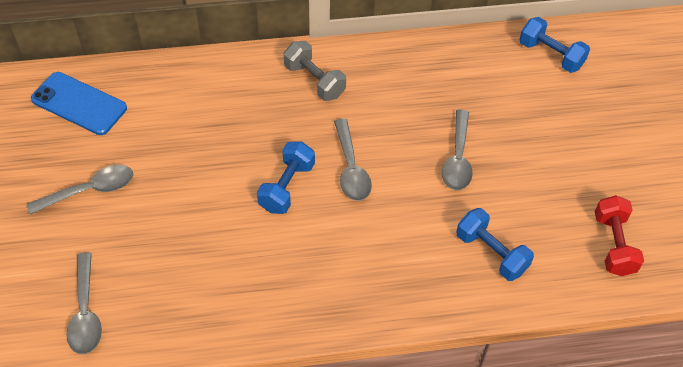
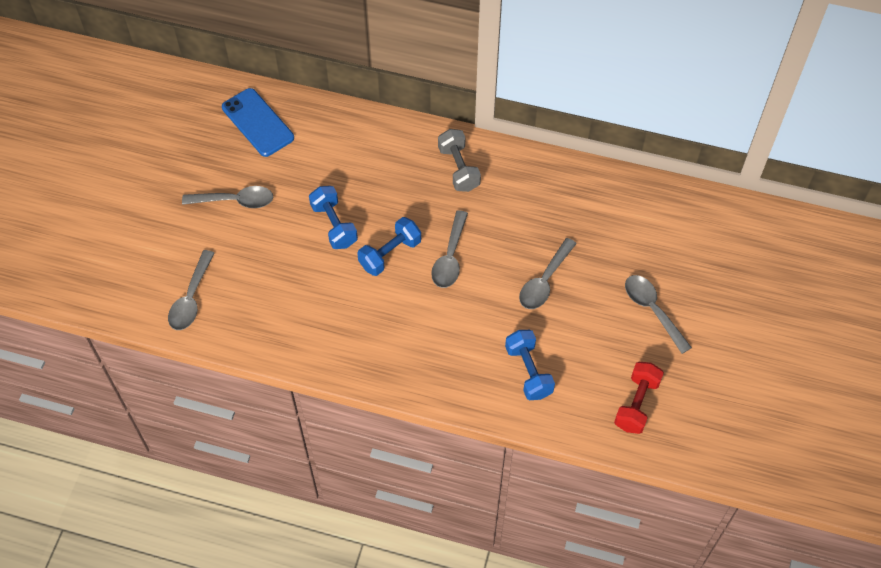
camera: 25 degrees right, 5 degrees up
blue dumbbell [519,17,590,73] -> blue dumbbell moved to [309,186,358,249]
none -> grey spoon [625,275,692,354]

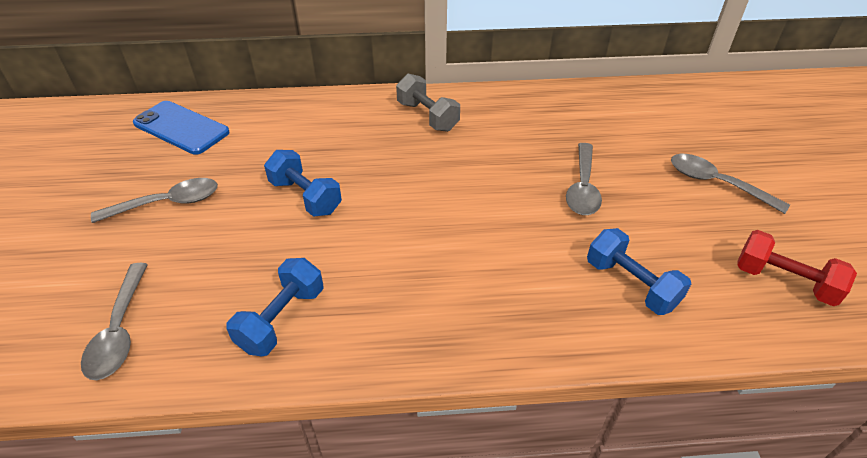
camera: 20 degrees left, 15 degrees down
blue dumbbell [357,217,421,276] -> blue dumbbell moved to [226,258,324,357]
grey spoon [431,210,468,288] -> none
red dumbbell [614,362,664,434] -> red dumbbell turned 60 degrees counterclockwise [737,230,857,306]

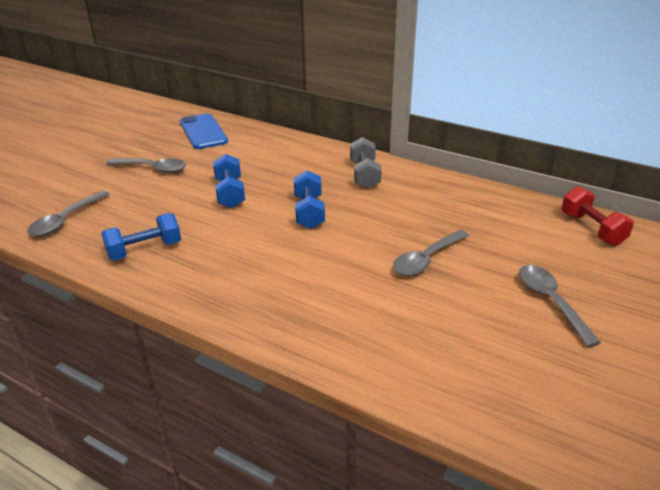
camera: 35 degrees right, 10 degrees down
blue dumbbell [587,228,691,315] -> blue dumbbell moved to [294,170,325,229]
red dumbbell [737,230,857,306] -> red dumbbell moved to [562,186,634,246]

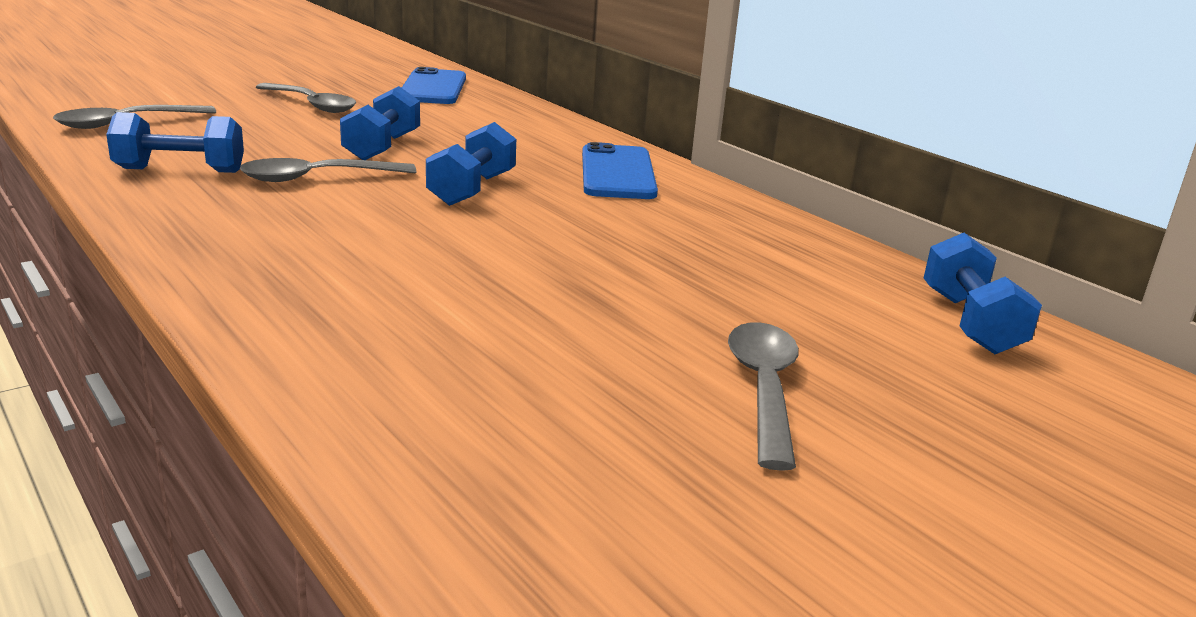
camera: 20 degrees right, 10 degrees down
grey dumbbell [350,137,382,189] -> blue phone [582,142,658,199]
grey spoon [393,230,469,276] -> grey spoon moved to [239,158,416,182]
red dumbbell [562,186,634,246] -> blue dumbbell [924,233,1042,354]

